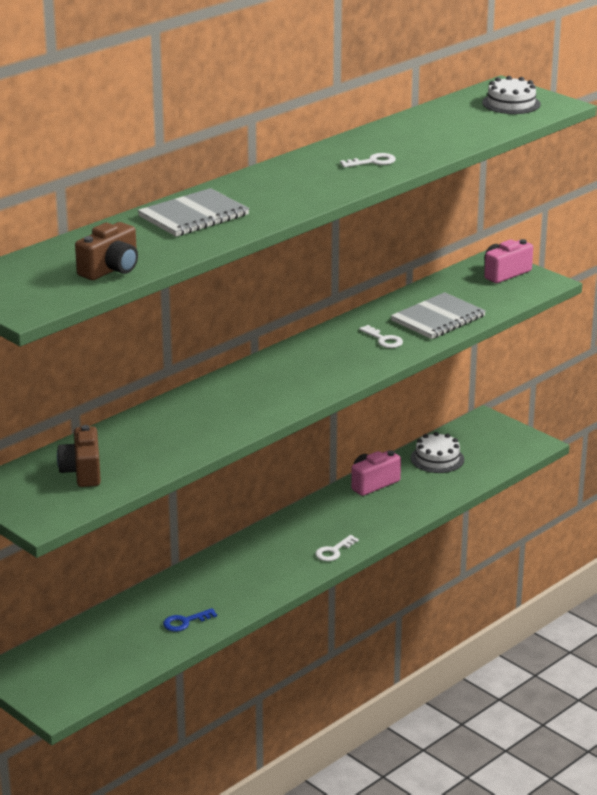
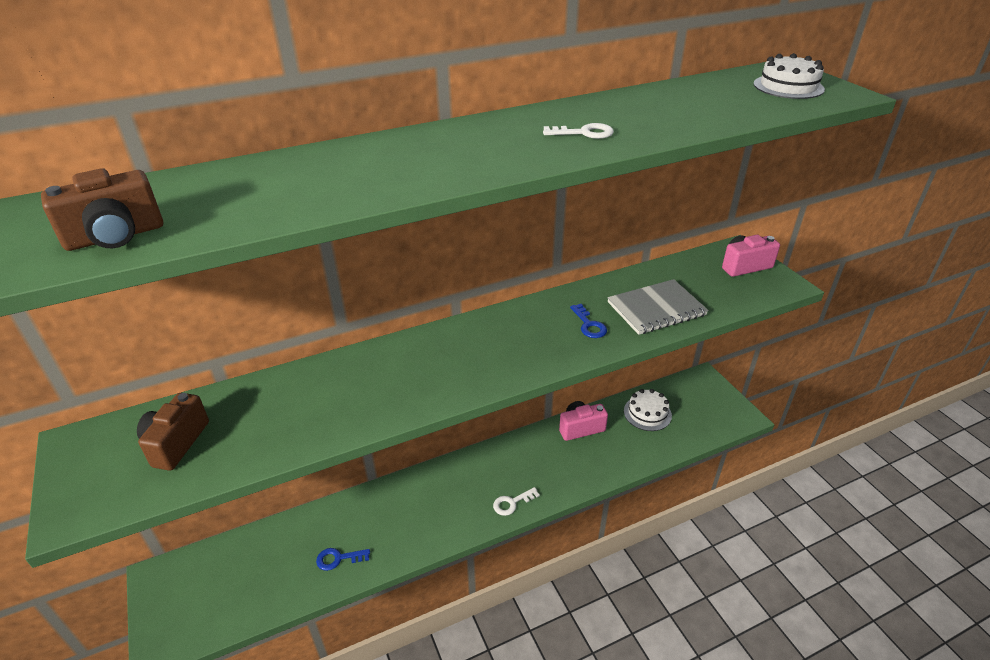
camera: 20 degrees right, 10 degrees up
grey notebook [138,188,249,237] -> none
white key [359,325,403,348] -> blue key [570,304,607,338]

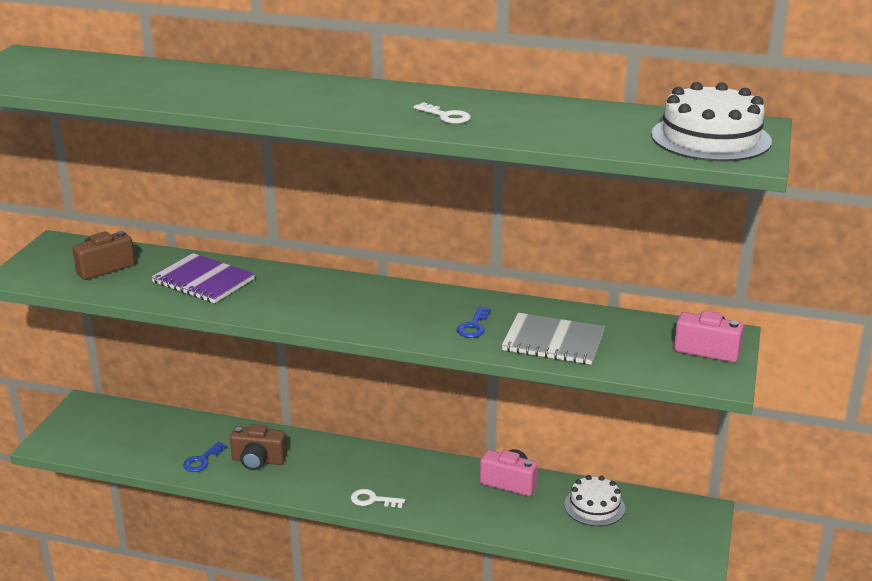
camera: 40 degrees right, 10 degrees down
brown camera [41,168,163,251] -> brown camera moved to [230,424,287,470]
blue key [316,548,370,571] -> blue key turned 90 degrees counterclockwise [183,442,227,472]
white cake [753,53,825,99] -> white cake [651,82,772,162], size x1.58
none -> purple notebook [151,253,255,303]

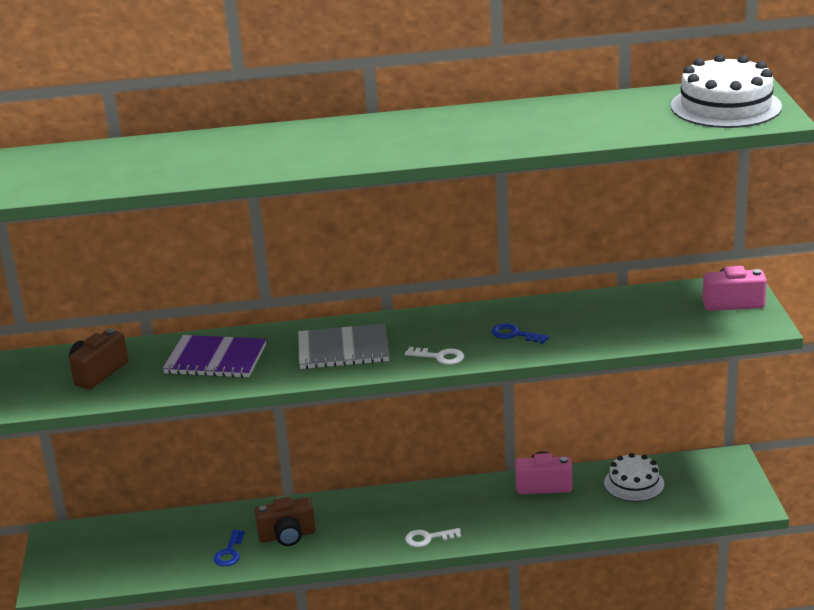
camera: 20 degrees left, 0 degrees up
white key [414,102,471,124] -> white key moved to [405,347,464,365]
blue key [457,307,491,338] -> blue key turned 120 degrees clockwise [492,323,549,344]
grey notebook [502,313,605,364] -> grey notebook moved to [298,323,389,369]

